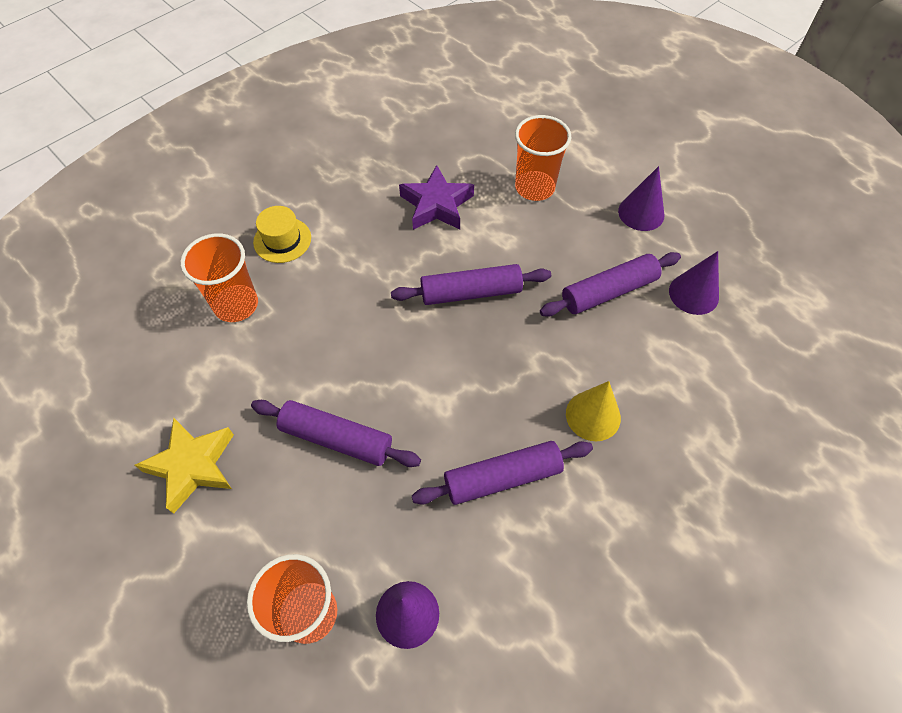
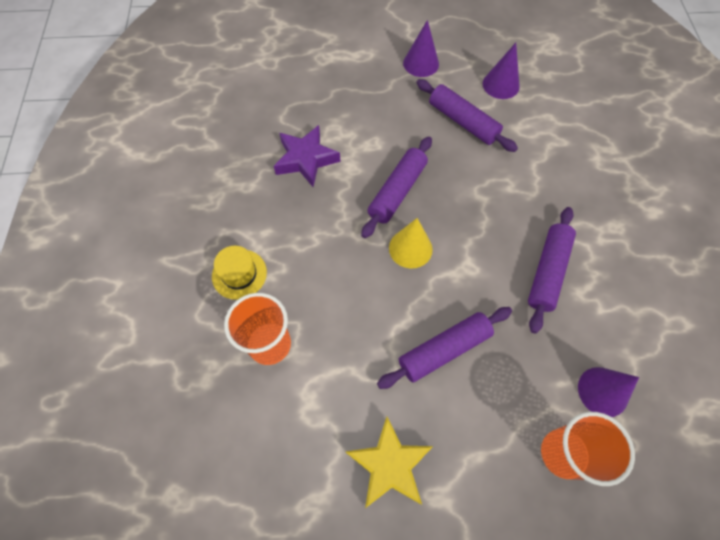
camera: 50 degrees left, 5 degrees up
orange cup [515,115,571,201] -> none
purple rolling pin [540,252,681,317] -> purple rolling pin turned 60 degrees counterclockwise [416,79,518,152]
yellow cone [566,381,621,441] -> yellow cone moved to [389,218,433,269]

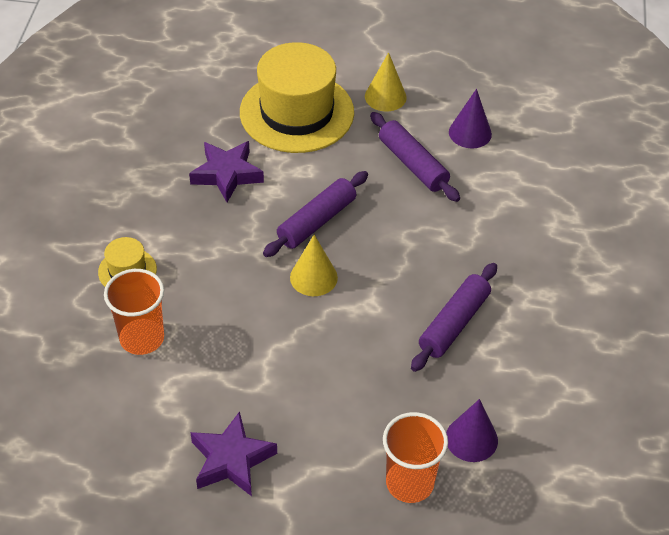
camera: 10 degrees right, 15 degrees down
yellow star [346,417,433,508] -> purple star [190,411,277,496]
purple rolling pin [377,307,512,389] -> none
purple cone [403,20,439,77] -> yellow cone [365,52,407,111]
none -> yellow hat [240,42,354,153]

